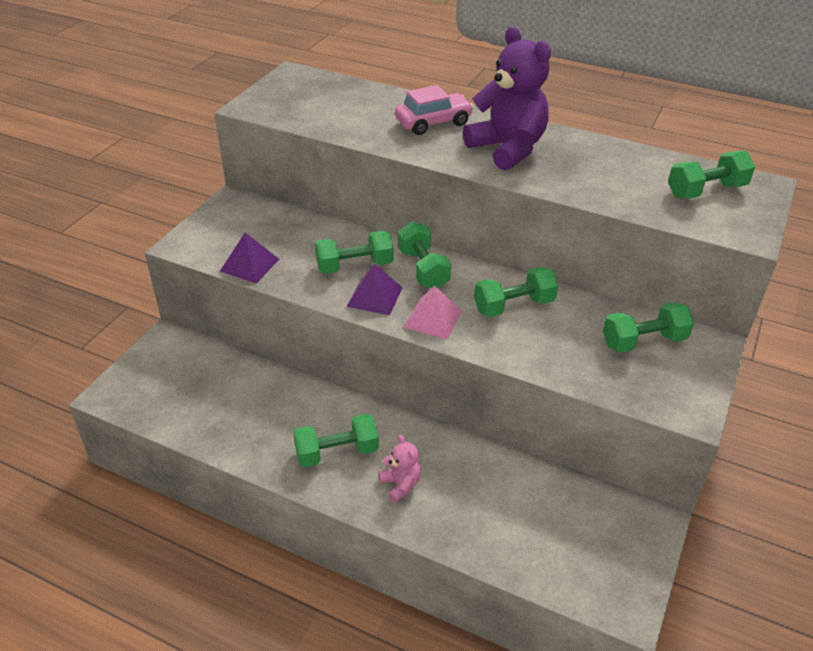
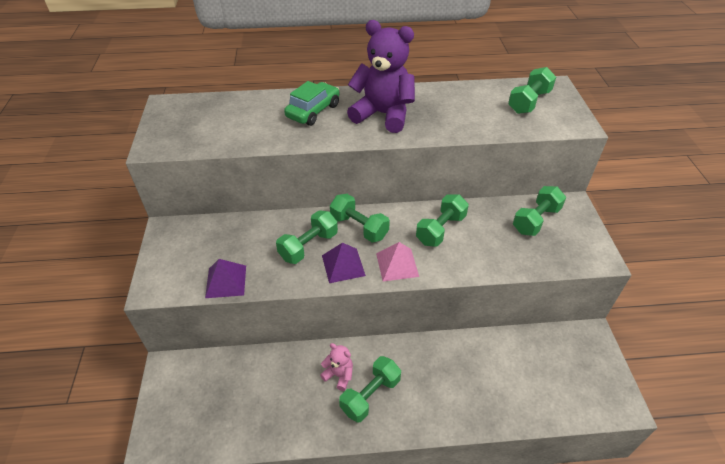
camera: 30 degrees left, 5 degrees up
pink teddy bear [378,435,421,503] -> pink teddy bear moved to [320,343,353,391]
pink car [395,85,474,135] -> green car [284,81,339,126]

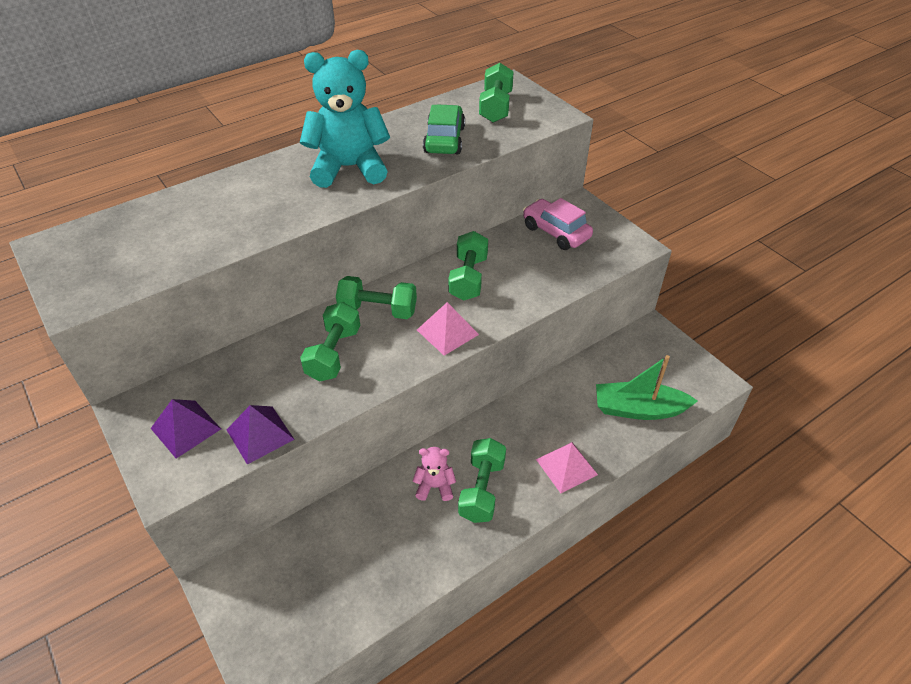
camera: 30 degrees left, 0 degrees up
green car [284,81,339,126] -> green car moved to [423,104,465,154]
purple pyramid [322,243,366,283] -> purple pyramid moved to [151,399,221,459]
purple teddy bear [347,20,415,133] -> turquoise teddy bear [300,50,390,188]
green dumbbell [513,186,566,236] -> pink car [523,198,593,250]
none -> pink pyramid [536,442,598,493]
none -> green boat [596,355,698,420]

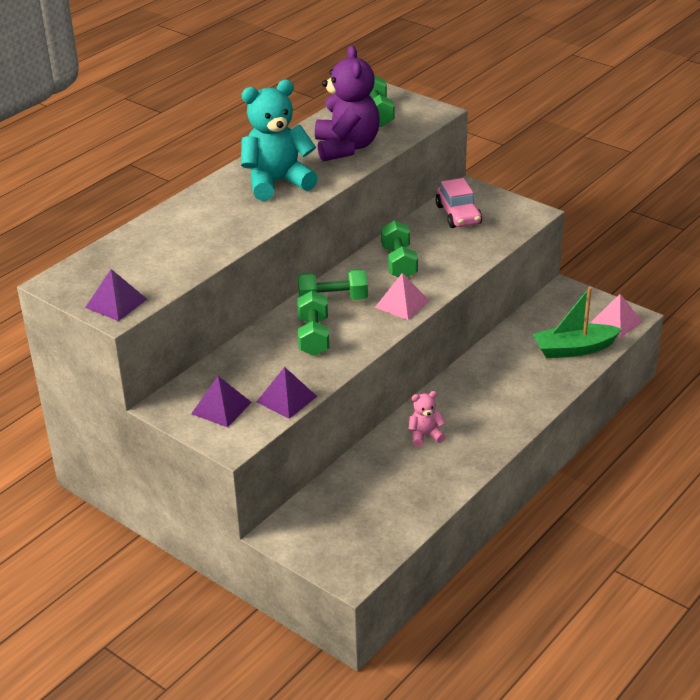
camera: 15 degrees left, 10 degrees down
green car [423,104,465,154] -> purple teddy bear [315,46,380,161]
green dumbbell [458,438,506,523] -> none
pink car [523,198,593,250] -> pink car turned 135 degrees counterclockwise [435,178,482,228]
pink pyramid [536,442,598,493] -> pink pyramid moved to [591,294,643,338]
none -> purple pyramid [85,269,147,321]

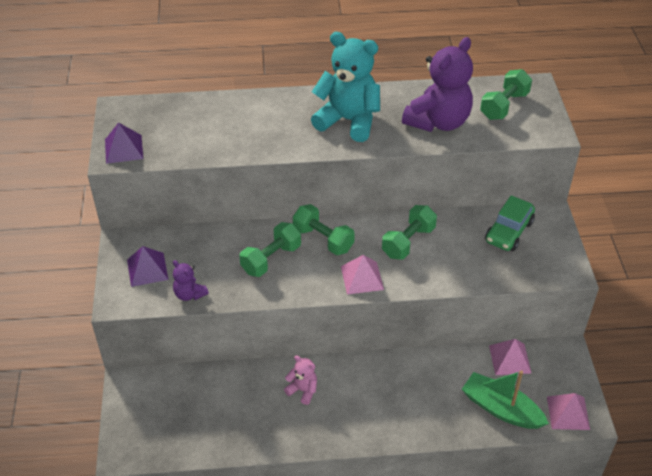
camera: 45 degrees right, 10 degrees up
purple pyramid [256,367,317,419] -> purple teddy bear [173,260,209,301]
pink car [435,178,482,228] -> green car [485,195,535,251]
none -> pink pyramid [489,339,532,375]

